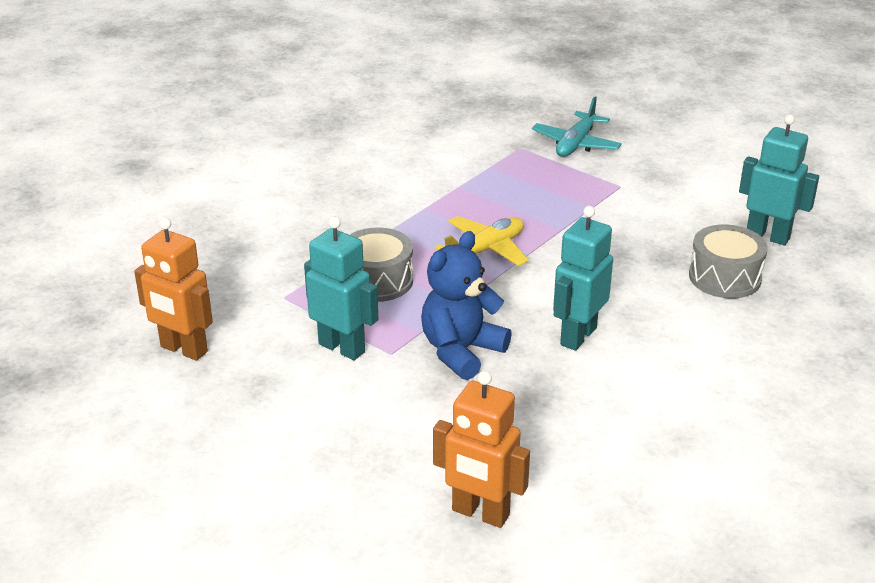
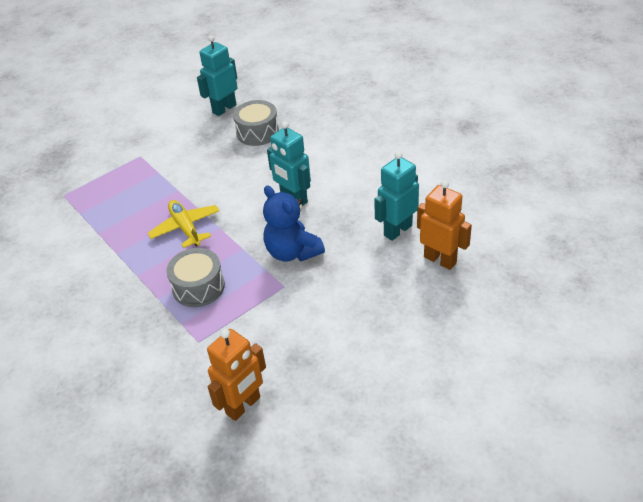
camera: 75 degrees left, 10 degrees up
turquoise robot [304,217,378,360] -> turquoise robot moved to [374,151,419,241]
orange robot [433,371,530,528] -> orange robot turned 90 degrees counterclockwise [417,180,472,270]
turquoise plane [532,97,622,157] -> none

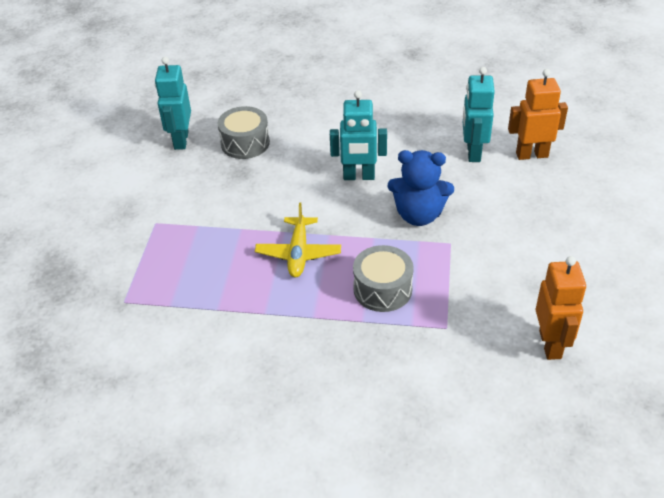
camera: 45 degrees left, 0 degrees up
yellow plane [148,200,219,248] -> yellow plane turned 105 degrees counterclockwise [255,202,341,277]

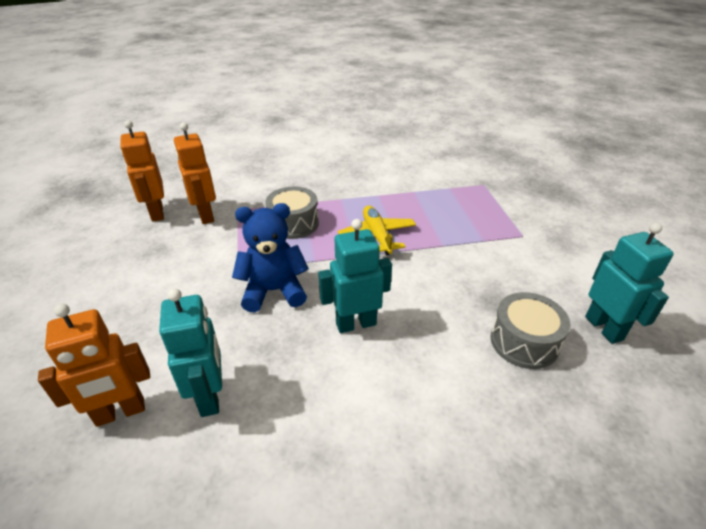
camera: 160 degrees right, 5 degrees down
none -> orange robot [174,122,216,224]

